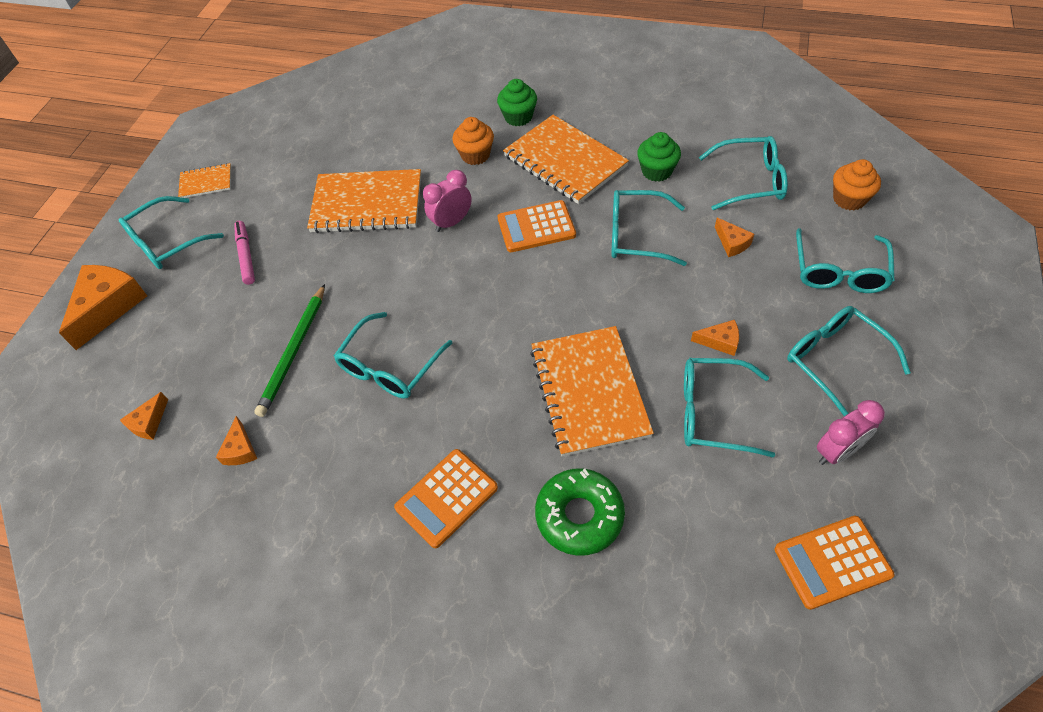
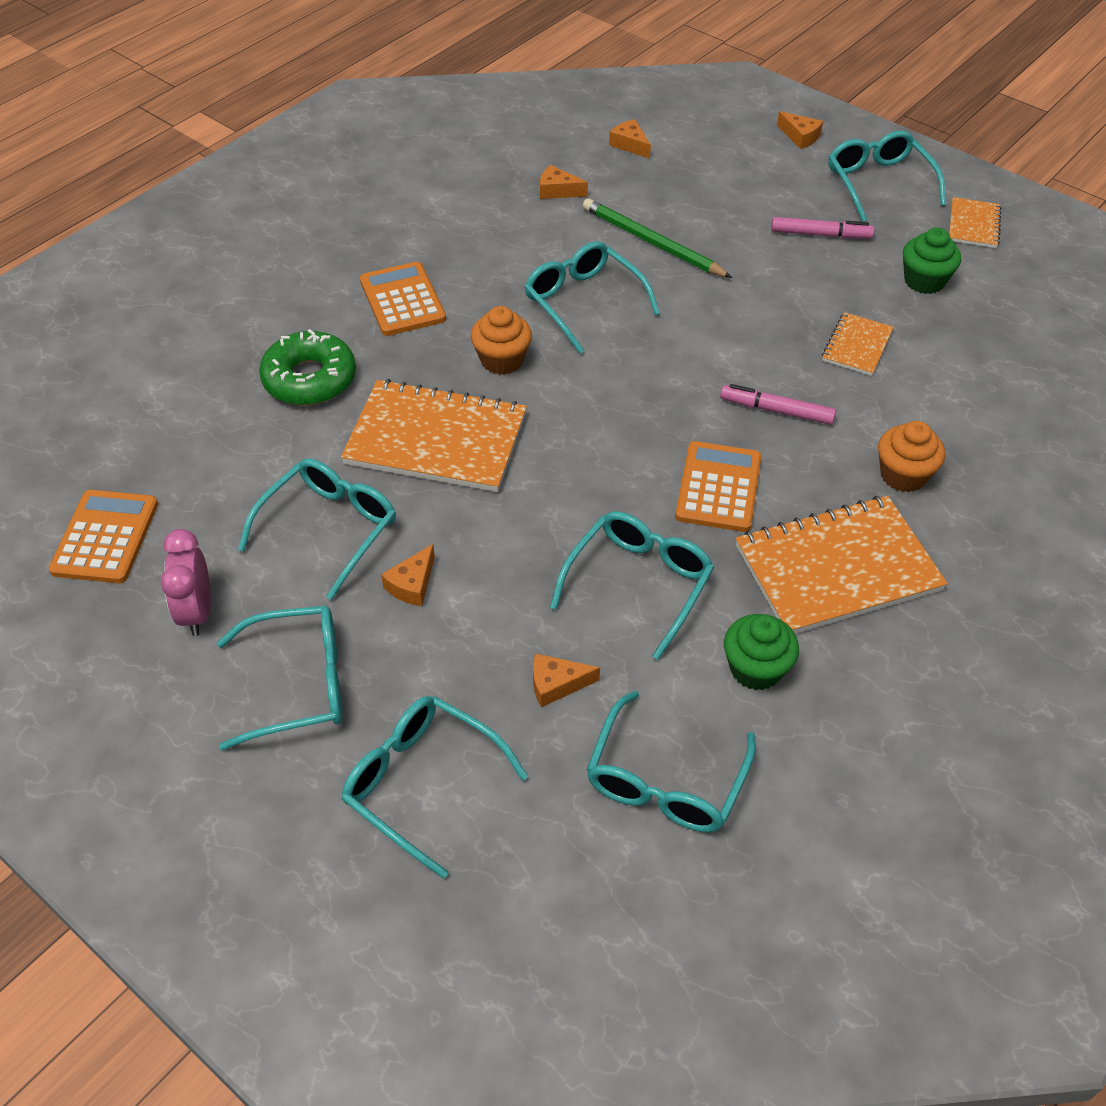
camera: 110 degrees right, 5 degrees down
orange cheese [59,265,147,350] -> orange cheese [777,111,823,149], size x0.49
orange notebook [307,169,421,233] -> orange notebook [822,312,894,376], size x0.50
pink clock [423,170,472,232] -> pink marker [720,384,836,425]
green cupcake [497,79,537,126] -> green cupcake moved to [903,227,961,294]
orange cupcake [833,159,881,210] -> orange cupcake moved to [471,306,532,375]

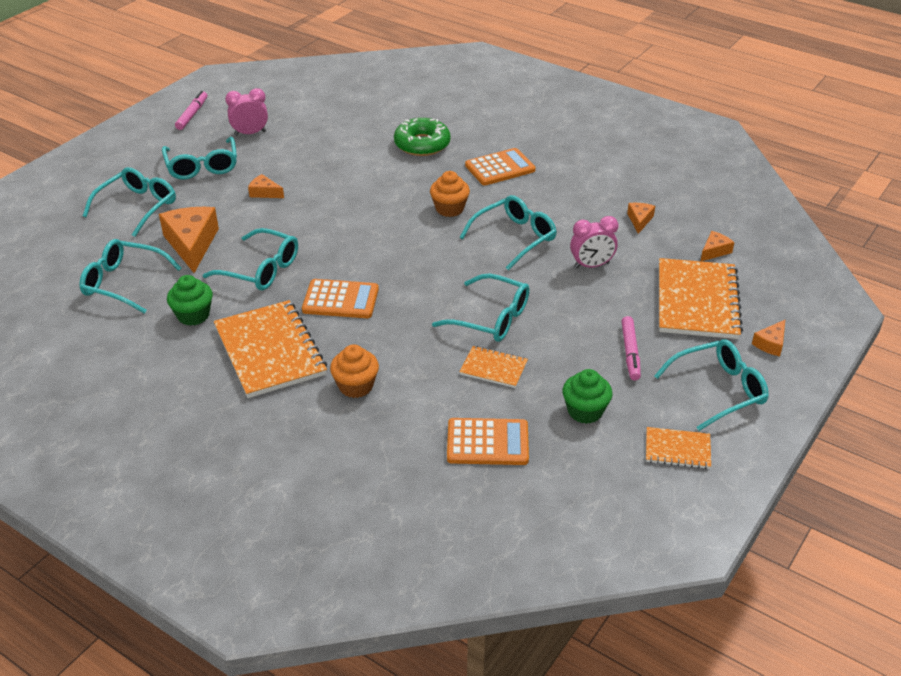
camera: 85 degrees right, 10 degrees down
orange calculator [49,490,158,583] -> orange calculator moved to [447,418,529,465]
turquoise glasses [238,458,396,600] -> turquoise glasses moved to [432,274,530,342]
orange notebook [341,379,527,492] -> orange notebook moved to [659,258,743,339]
orange cheese [533,653,600,707] -> orange cheese [159,207,219,273], size x2.03
green pencil [583,199,732,278] -> pink clock [570,216,619,269]
pink marker [720,384,836,425] -> pink marker moved to [175,91,207,130]

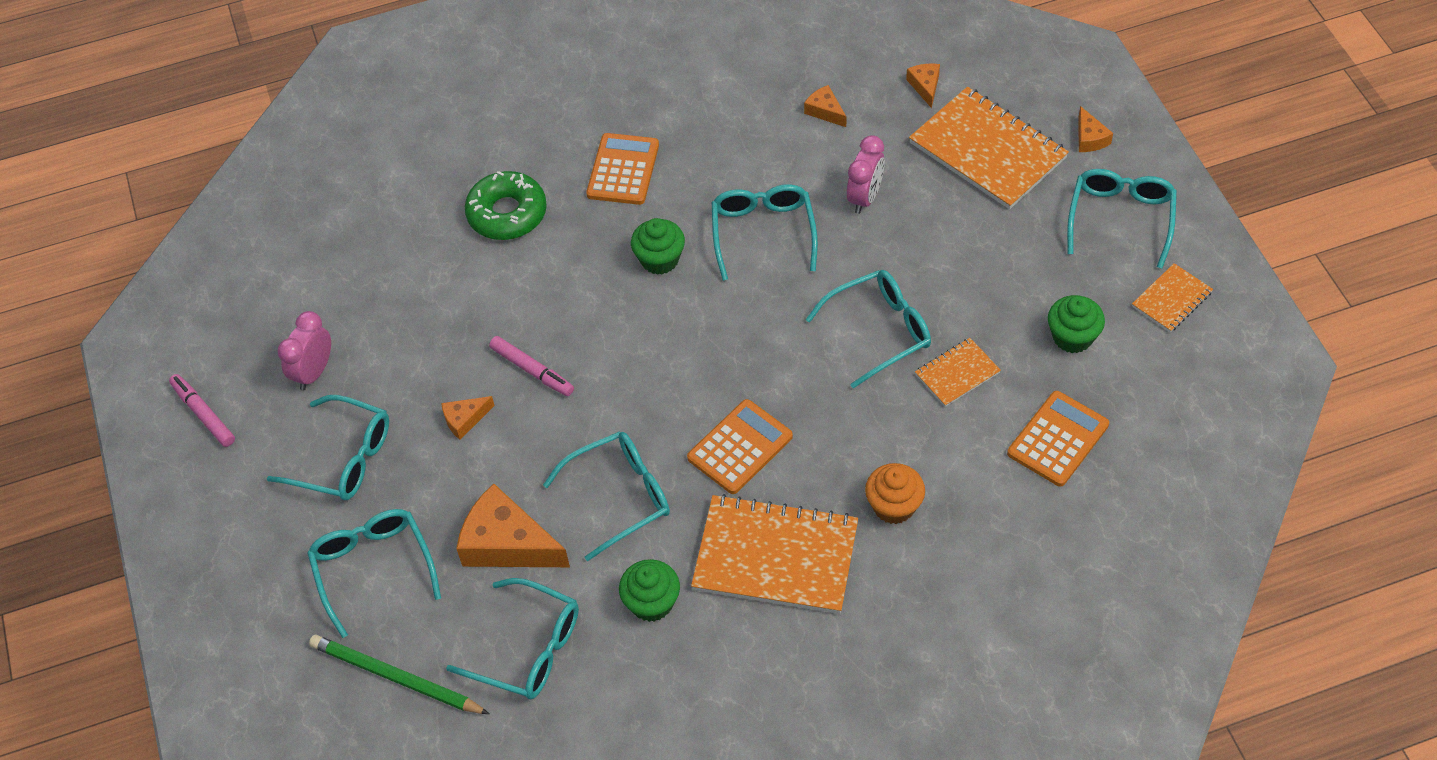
camera: 50 degrees left, 15 degrees up
turquoise glasses [79,239,182,314] -> turquoise glasses turned 120 degrees counterclockwise [446,578,579,699]
orange cupcake [430,171,470,217] -> green cupcake [631,218,685,275]
pink marker [621,316,641,381] -> pink marker moved to [489,336,574,396]
none -> green pencil [309,635,489,714]

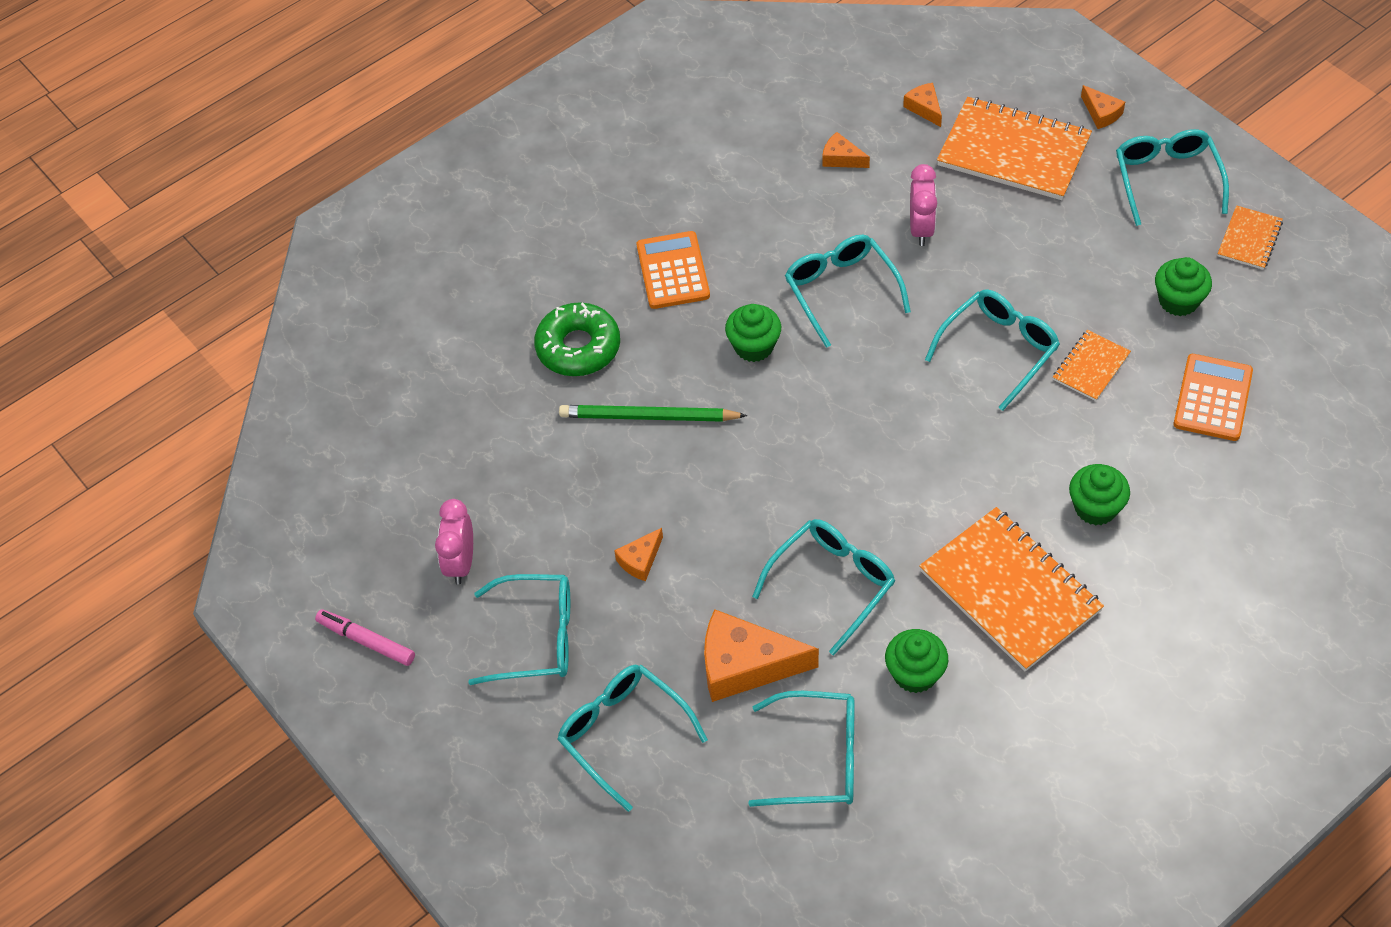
camera: 20 degrees left, 0 degrees up
green pencil [309,635,489,714] -> green pencil moved to [559,405,748,422]
pink marker [489,336,574,396] -> none
orange calculator [687,399,793,494] -> none
orange notebook [691,494,858,614] -> orange notebook turned 60 degrees clockwise [919,507,1104,672]
orange cupcake [865,463,925,524] -> green cupcake [1069,464,1130,526]

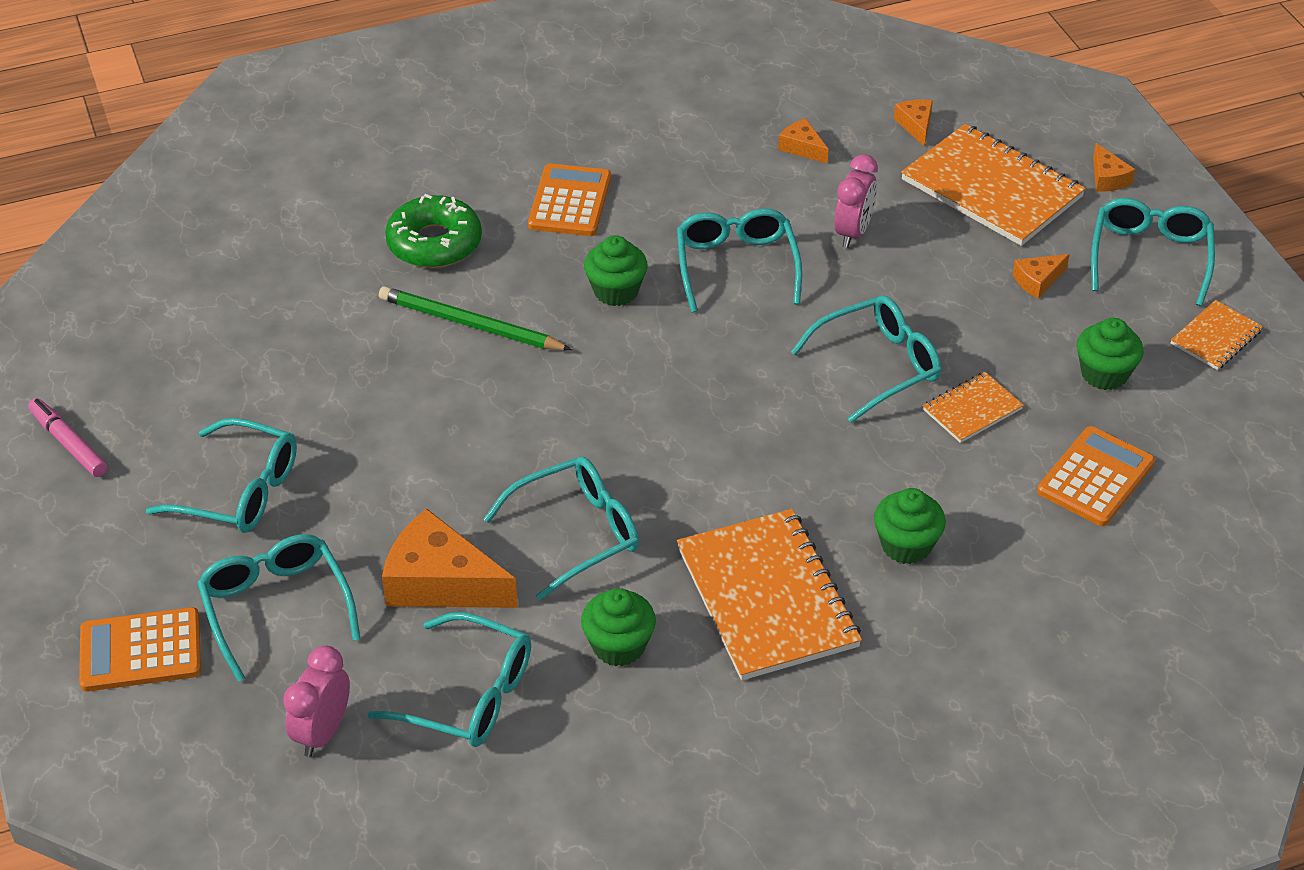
camera: 15 degrees right, 10 degrees down
pink clock [435,499,473,585] -> pink clock moved to [283,645,350,757]
orange cheese [614,528,663,581] -> orange cheese moved to [1013,254,1070,299]
none -> orange calculator [79,607,201,692]

